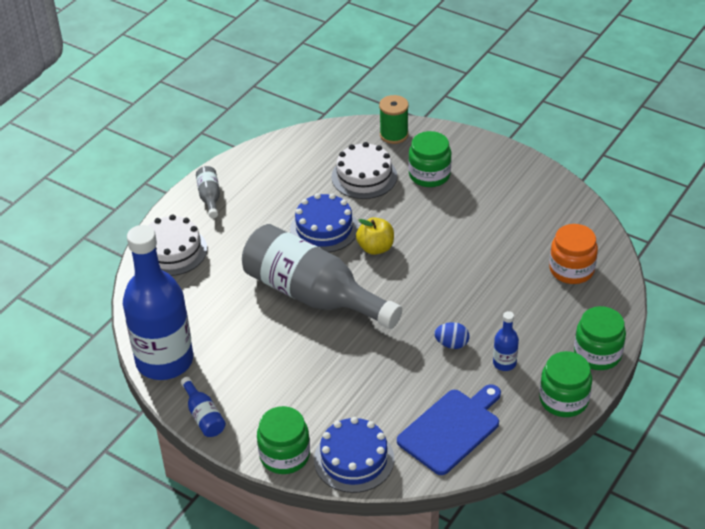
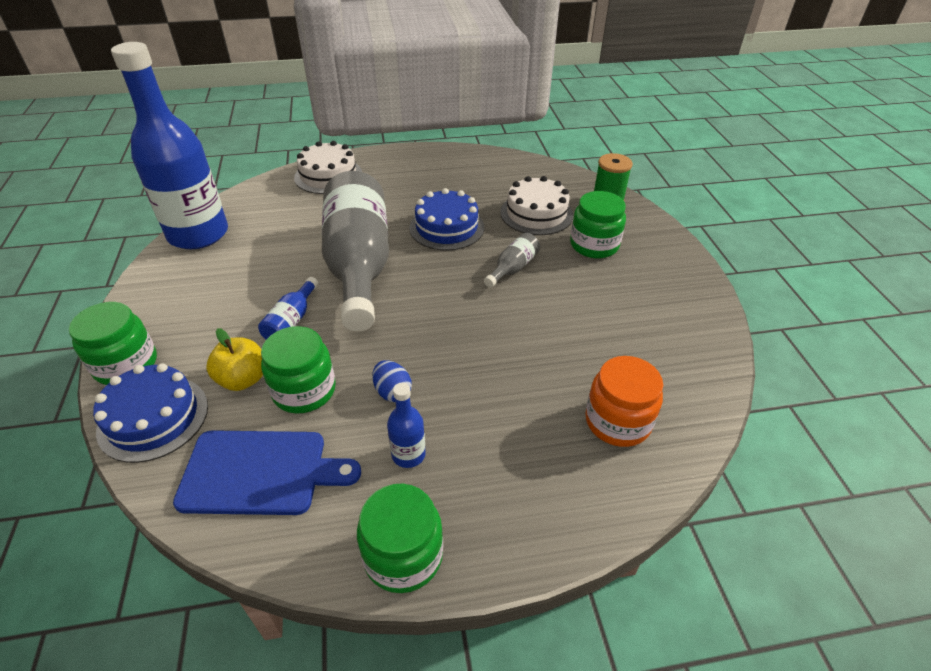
camera: 45 degrees right, 0 degrees up
blue bottle [181,377,226,437] -> blue bottle moved to [258,277,318,339]
grey bottle [196,166,220,218] -> grey bottle moved to [484,233,540,288]
yellow apple [356,217,394,255] -> yellow apple moved to [206,328,263,391]
green jar [574,306,626,370] -> green jar moved to [261,326,336,414]

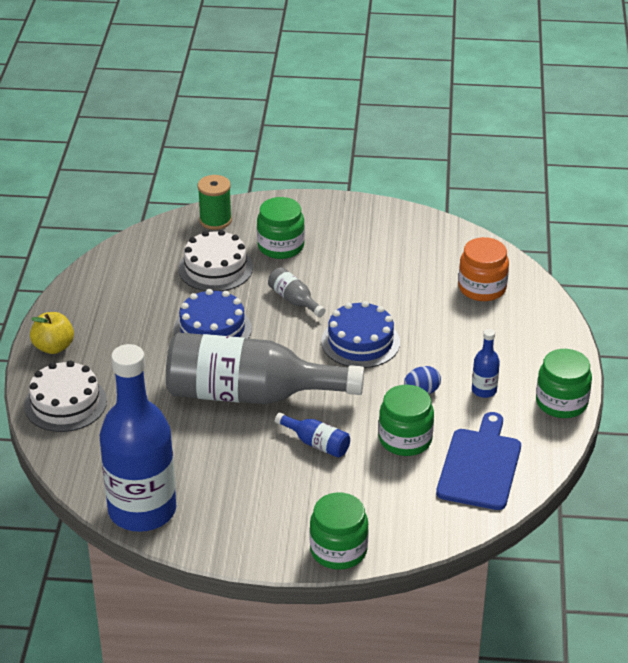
camera: 75 degrees left, 5 degrees down
blue cake [93,363,208,463] -> blue cake moved to [321,301,400,368]
yellow apple [206,328,263,391] -> yellow apple moved to [30,312,74,354]

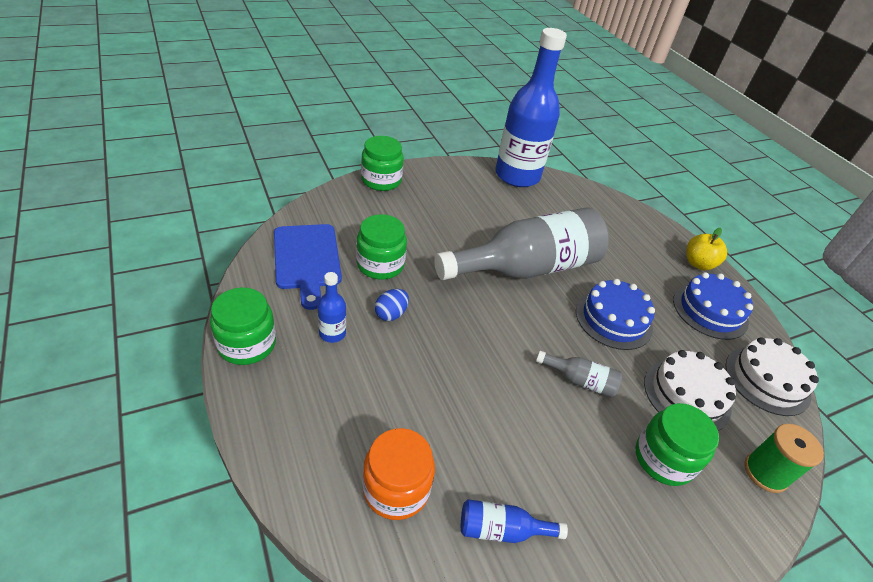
camera: 145 degrees right, 5 degrees up
white cake [24,360,107,432] -> white cake moved to [725,337,819,416]
blue bottle [275,412,350,458] -> blue bottle moved to [461,499,568,543]
blue cake [321,301,400,368] -> blue cake moved to [673,272,753,340]

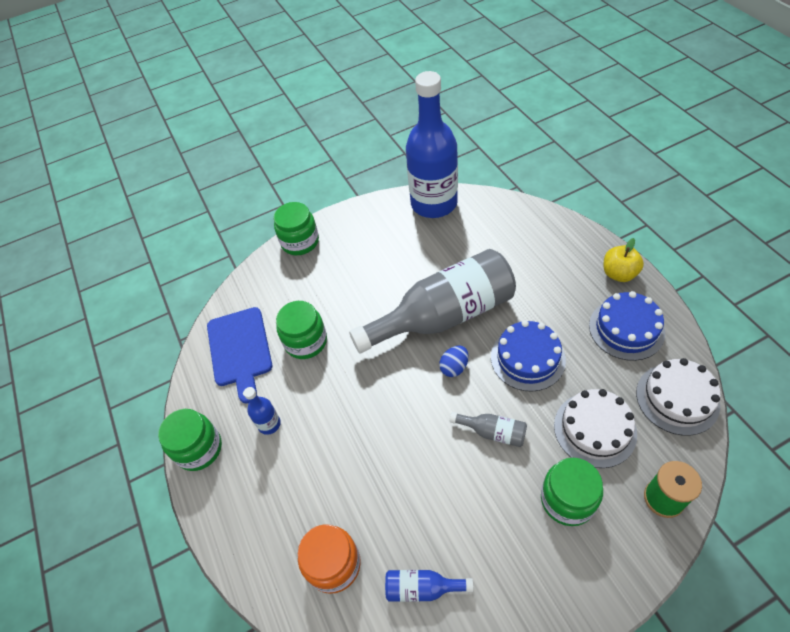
camera: 10 degrees right, 10 degrees up
blue egg [375,289,409,321] -> blue egg moved to [439,345,468,377]

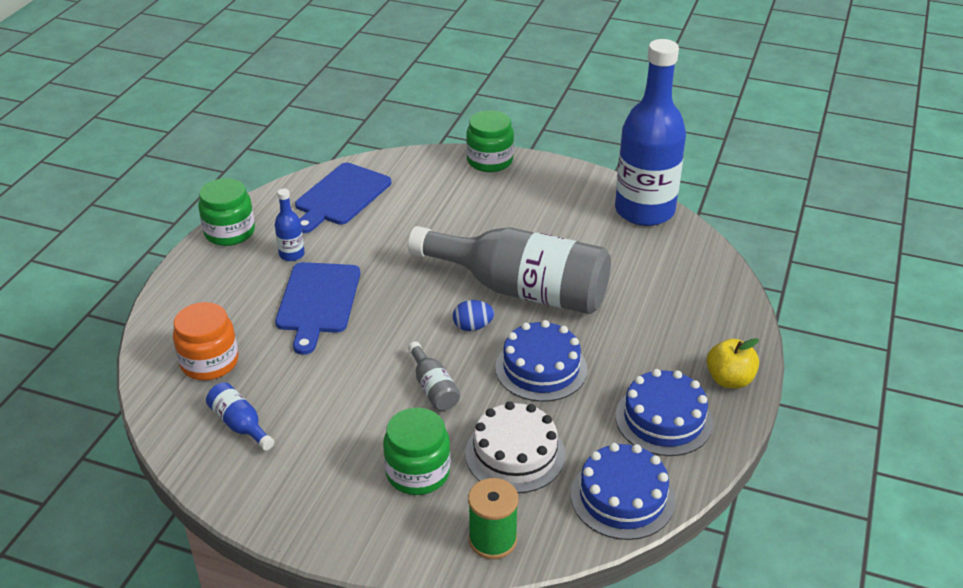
camera: 40 degrees right, 15 degrees down
green jar [276,301,327,359] -> none
white cake [636,358,721,436] -> blue cake [571,443,675,540]
none -> blue cutting board [275,262,360,355]

